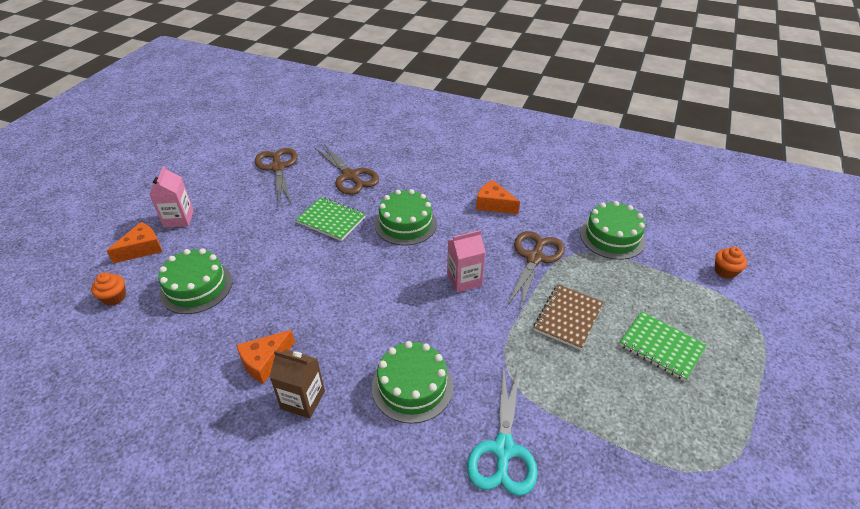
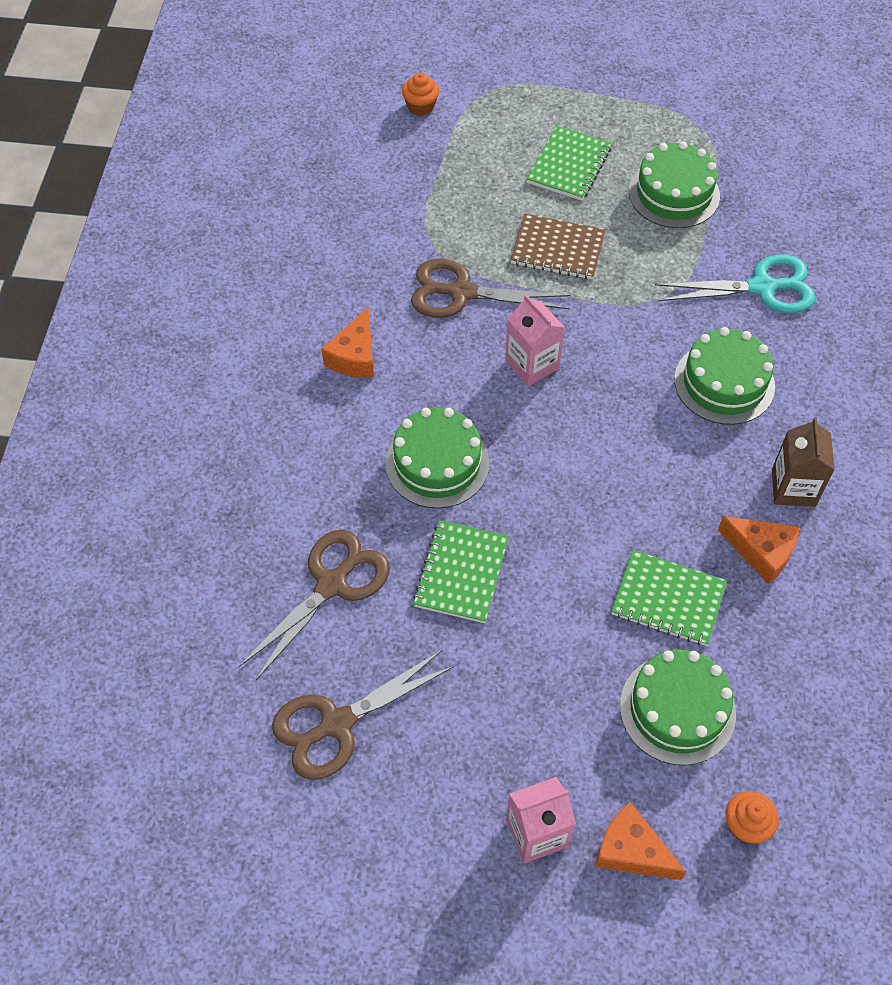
camera: 105 degrees left, 15 degrees up
green cake [580,201,646,260] -> green cake moved to [629,141,720,228]
none -> green notebook [611,550,727,646]

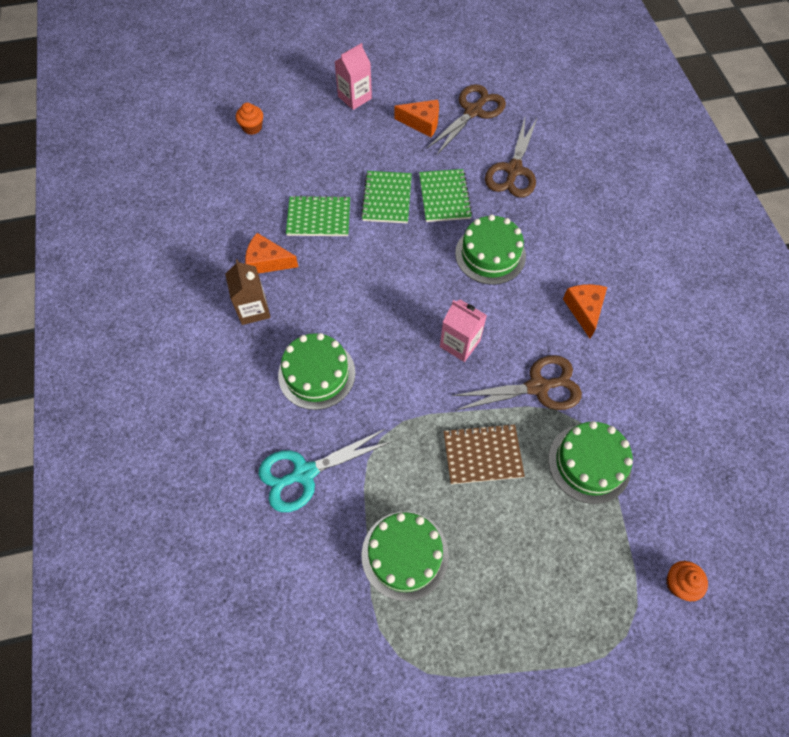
camera: 160 degrees right, 5 degrees up
green notebook [526,126,612,201] -> green notebook moved to [361,171,412,223]
orange cheese [596,802,686,880] -> orange cheese moved to [394,100,439,137]
green cake [620,650,736,766] -> green cake moved to [548,421,633,504]

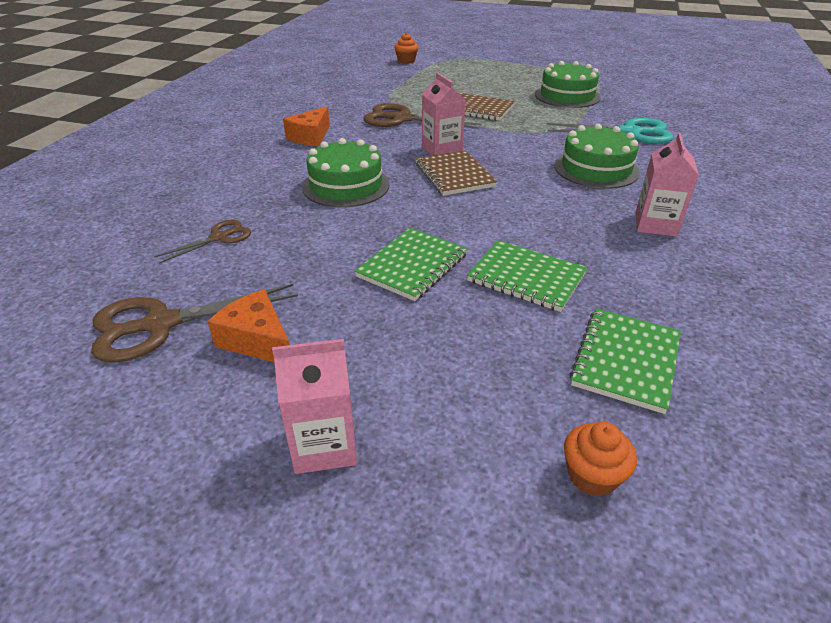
camera: 150 degrees left, 25 degrees down
brown carton [225,259,271,325] -> pink carton [635,133,699,237]
orange cheese [245,233,298,274] -> none
green notebook [419,169,472,222] -> green notebook moved to [570,309,681,414]
brown scissors [485,118,537,198] -> brown scissors [154,220,251,264], size x0.57
green cake [548,421,633,504] -> none
none -> brown notebook [416,150,497,196]

